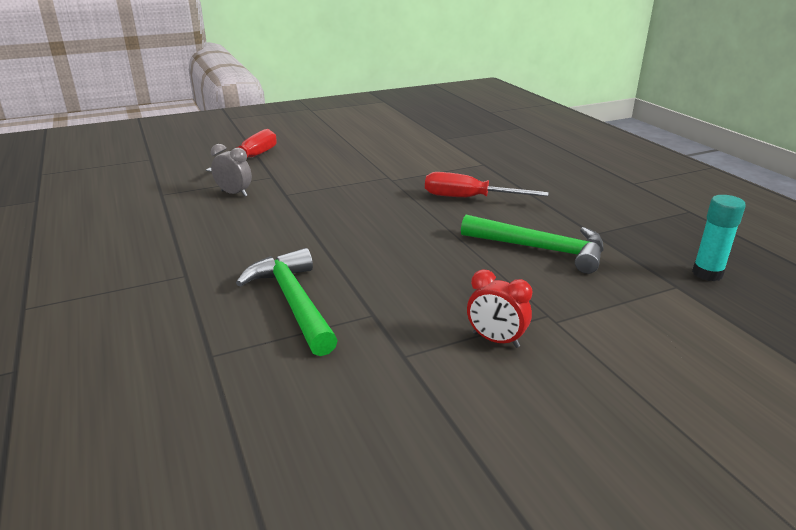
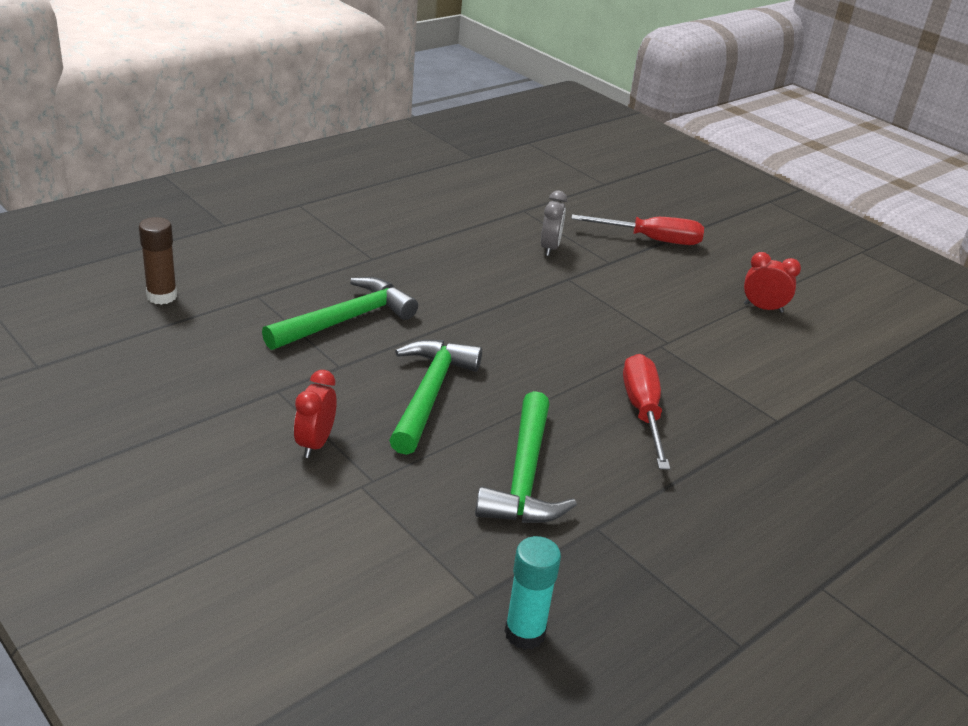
camera: 70 degrees right, 5 degrees up
none -> brown glue stick [139,217,177,305]
none -> green hammer [389,340,482,455]
none -> red clock [744,252,801,313]

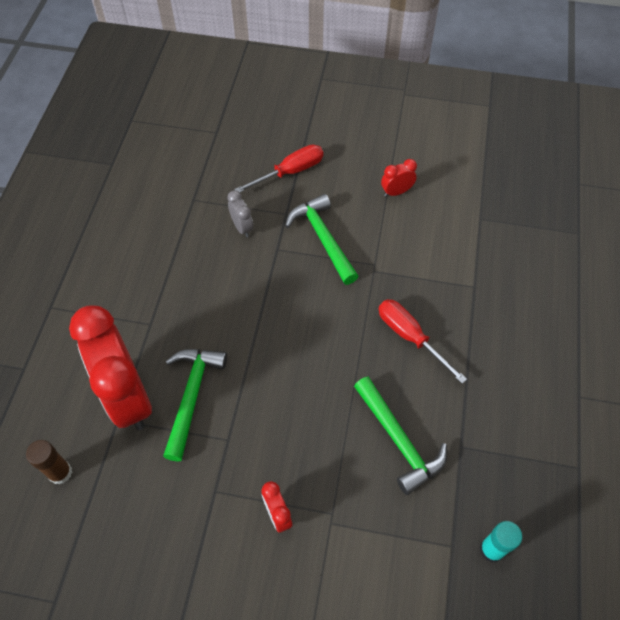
camera: 35 degrees left, 25 degrees up
green hammer [389,340,482,455] -> green hammer moved to [285,194,359,285]
none -> red clock [69,305,152,430]

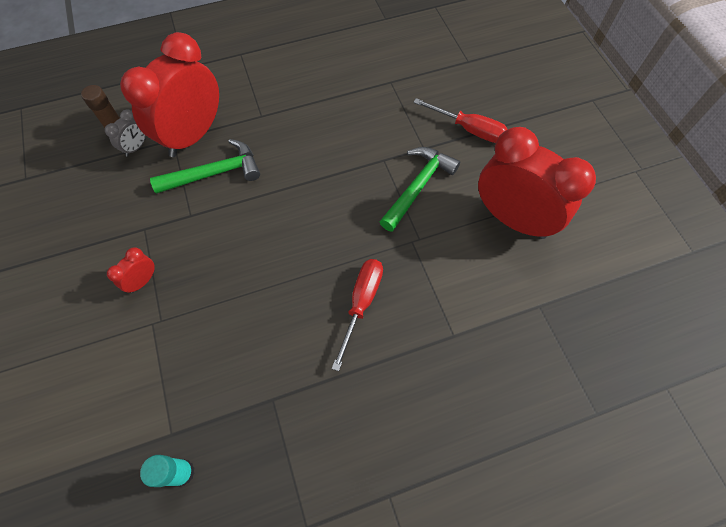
camera: 60 degrees right, 5 degrees up
grey clock [227,190,253,237] -> grey clock moved to [105,109,146,157]
green hammer [354,377,447,495] -> none
red clock [381,159,417,197] -> red clock [478,127,596,239], size x2.43

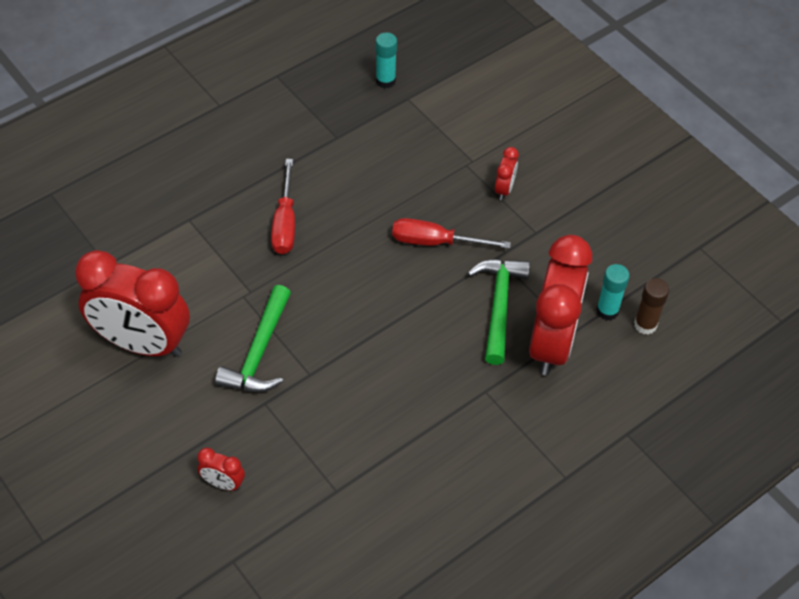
camera: 160 degrees right, 10 degrees down
grey clock [105,109,146,157] -> turquoise glue stick [596,264,630,320]
green hammer [150,139,260,194] -> green hammer turned 135 degrees clockwise [467,259,530,365]
red screwdriver [413,98,508,143] -> red screwdriver moved to [392,218,511,249]
none -> red clock [197,448,245,491]

